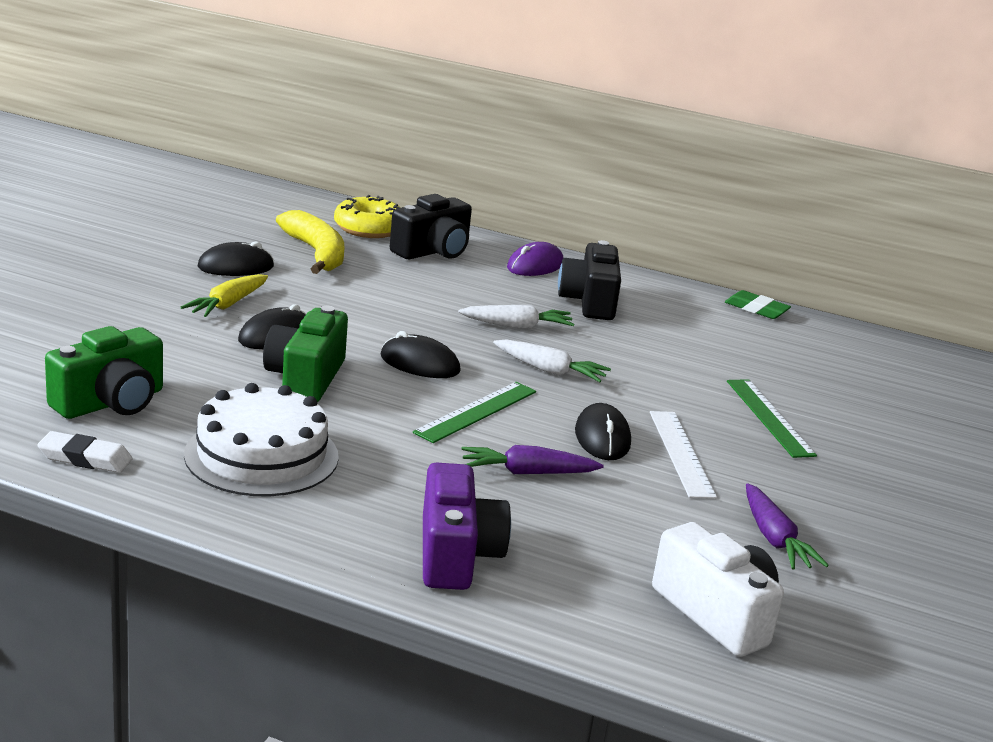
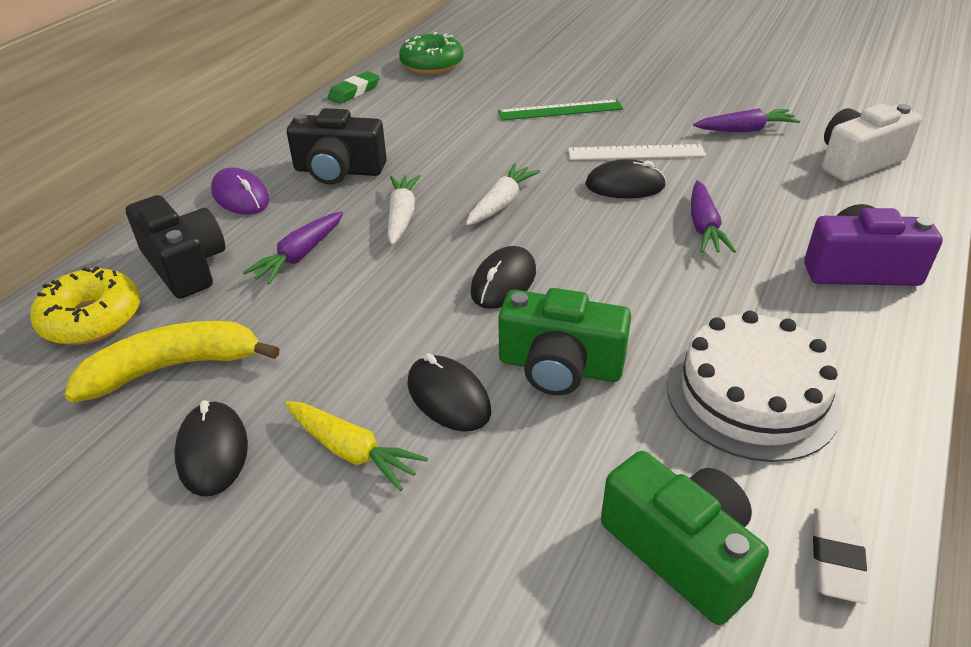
camera: 80 degrees left, 15 degrees up
green ruler [413,382,536,443] -> none
none -> purple carrot [243,212,343,285]
none -> green donut [399,32,464,74]

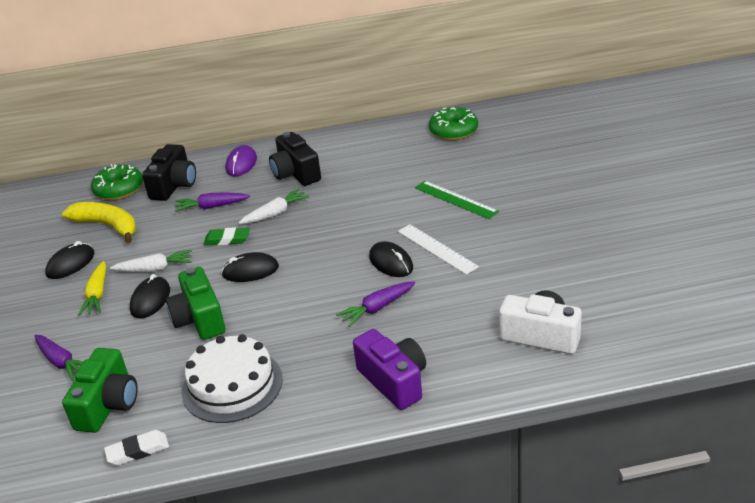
camera: 55 degrees right, 5 degrees down
yellow donut [30,266,140,345] -> green donut [91,164,143,200]
green eraser [328,71,380,104] -> green eraser moved to [203,227,250,246]
white carrot [466,163,541,225] -> white carrot moved to [110,250,192,272]
purple carrot [693,108,801,132] -> purple carrot moved to [35,335,83,381]

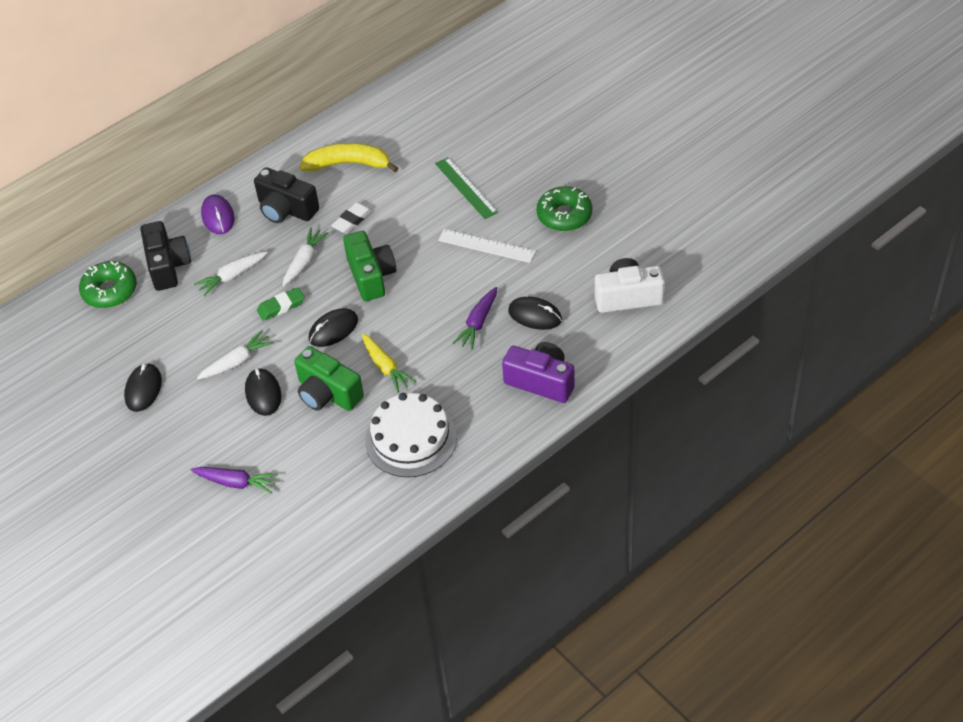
camera: 30 degrees left, 15 degrees up
yellow banana [62,202,136,244] -> yellow banana moved to [300,143,398,172]
green camera [62,348,138,433] -> green camera moved to [343,231,396,301]
yellow carrot [78,261,106,316] -> yellow carrot moved to [362,334,416,393]
white eraser [104,430,169,465] -> white eraser moved to [331,202,372,233]
purple carrot [175,193,250,212] -> white carrot [194,251,268,296]
black mouse [369,241,413,277] -> black mouse moved to [508,297,562,330]
green ruler [415,181,499,219] -> green ruler turned 45 degrees clockwise [435,157,498,219]
green donut [429,107,478,140] -> green donut moved to [537,186,592,231]

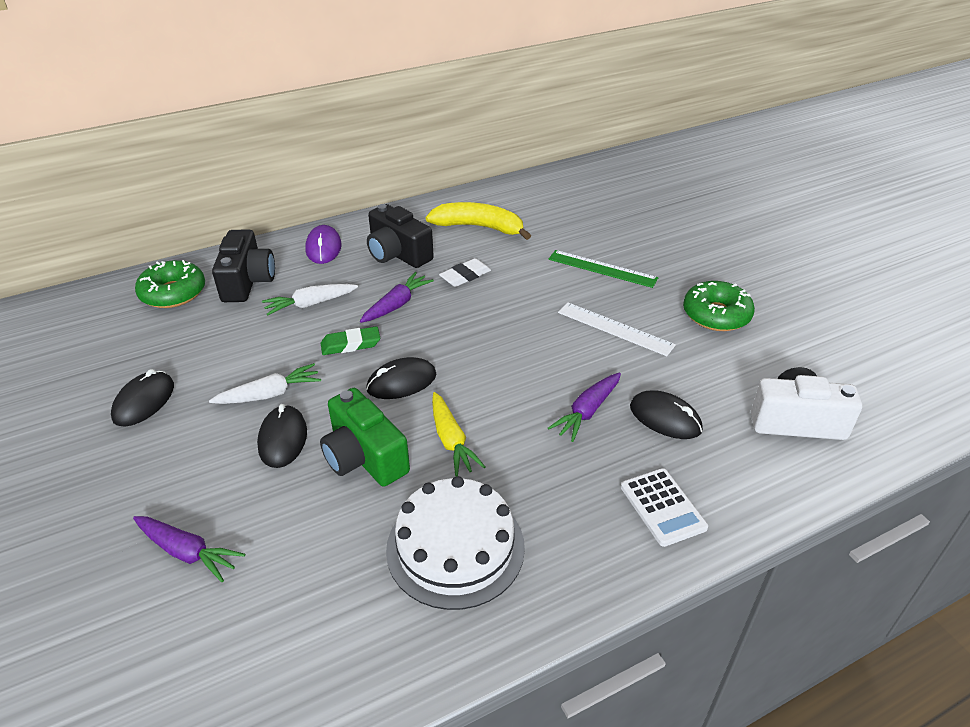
camera: 10 degrees right, 10 degrees down
white carrot [282,228,329,286] -> purple carrot [360,272,434,323]
green camera [343,231,396,301] -> none
green ruler [435,157,498,219] -> green ruler turned 45 degrees counterclockwise [548,250,658,288]
purple camera [502,342,575,403] -> white calculator [621,468,708,547]

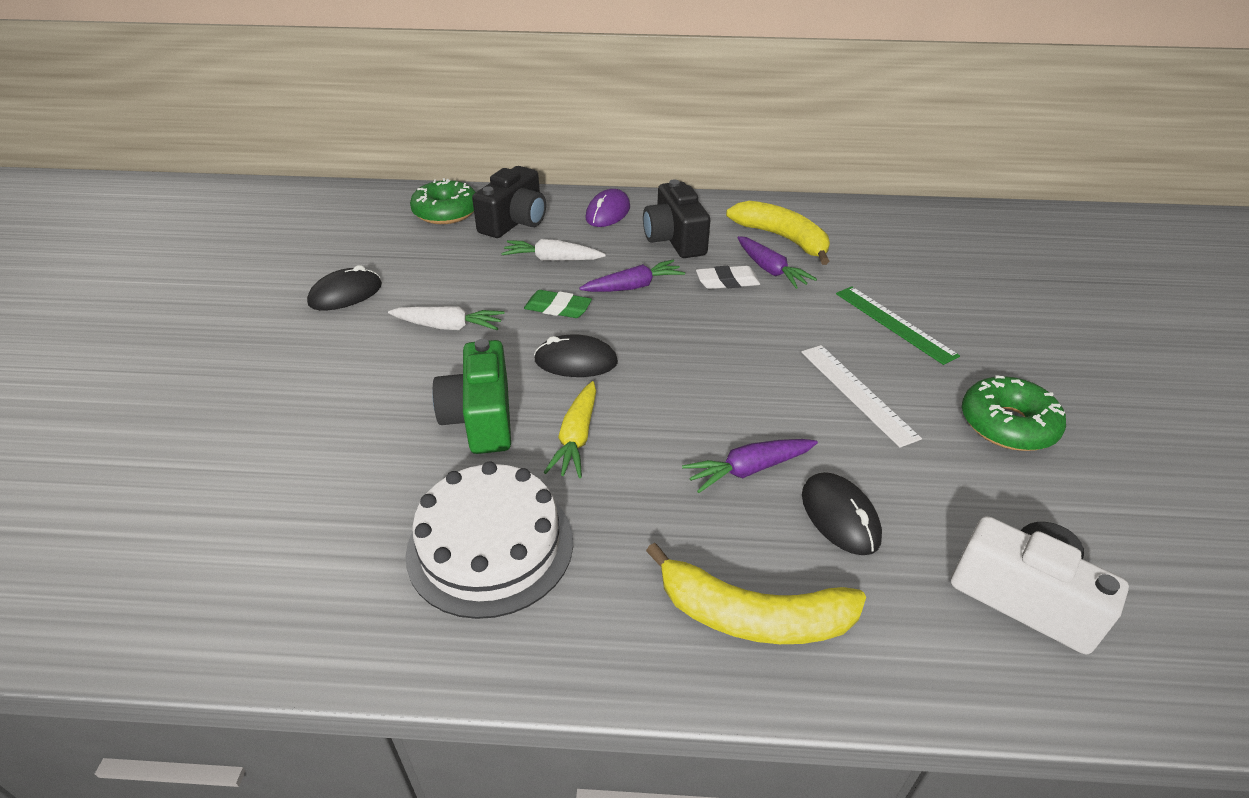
camera: 30 degrees right, 0 degrees up
purple carrot [133,516,245,582] -> purple carrot moved to [737,236,817,289]
black mouse [257,404,307,468] -> none
white calculator [621,468,708,547] -> yellow banana [646,543,866,644]

